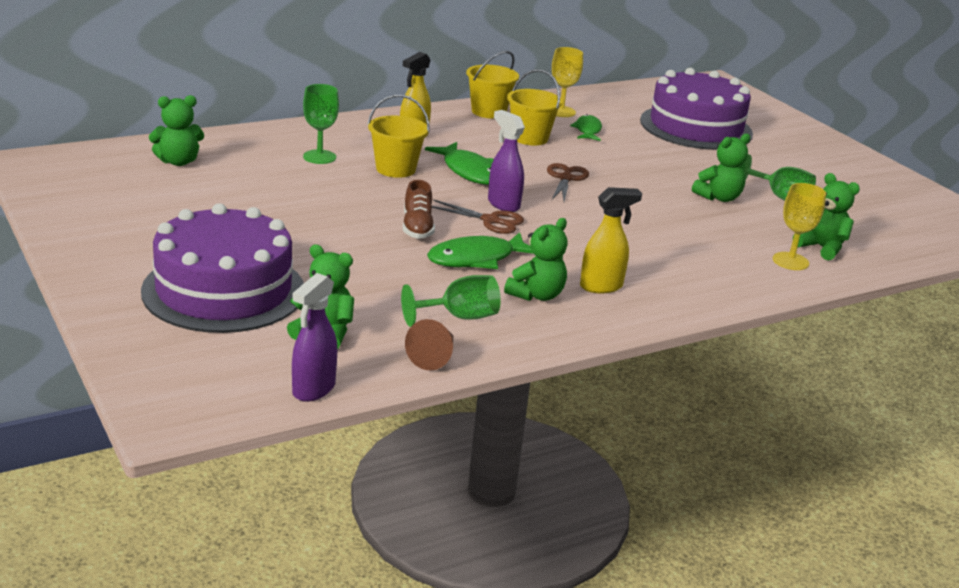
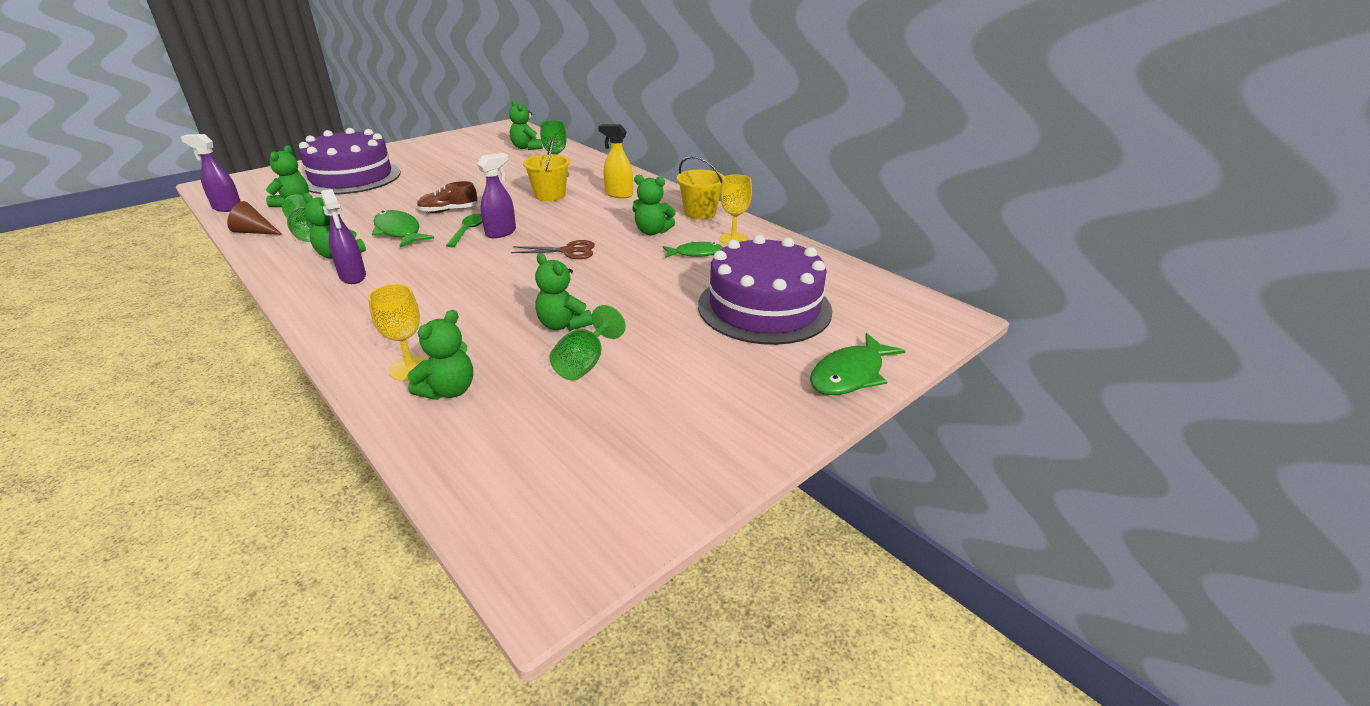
camera: 80 degrees right, 5 degrees up
green fish [425,142,494,185] -> green fish moved to [810,333,905,395]
brown scissors [432,199,524,234] -> green spoon [446,214,482,247]
yellow bucket [507,69,562,145] -> green teddy bear [632,175,676,235]
yellow spray bottle [580,187,642,293] -> purple spray bottle [321,189,366,284]

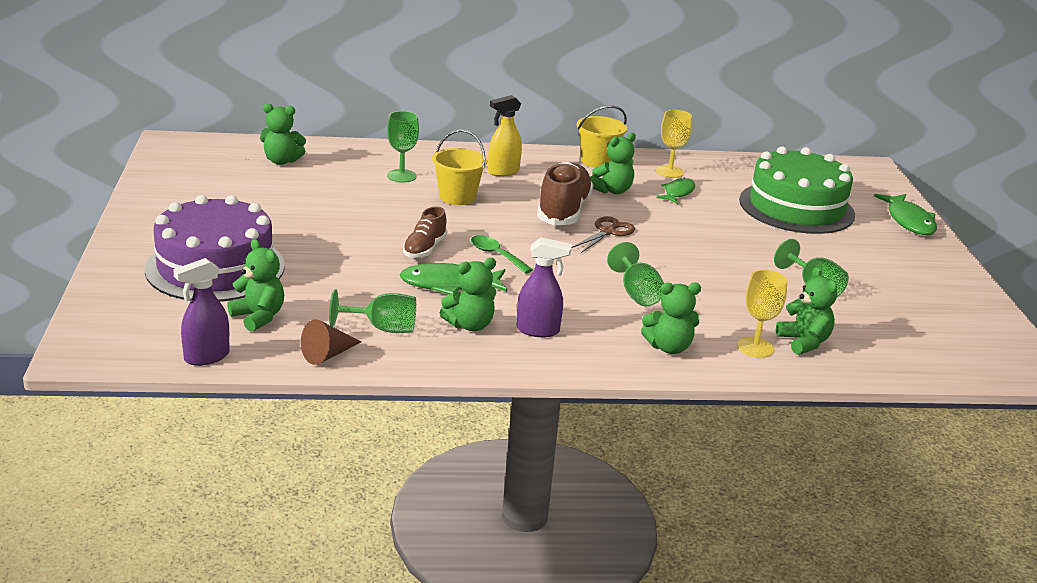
camera: 55 degrees left, 5 degrees down
purple spray bottle [477,153,516,238] -> none
green teddy bear [535,253,593,331] -> green teddy bear moved to [641,283,701,354]
purple cake [698,235,832,345] -> green cake [739,146,855,234]
none -> brown shoe [537,162,594,226]
none -> green goblet [607,242,664,306]

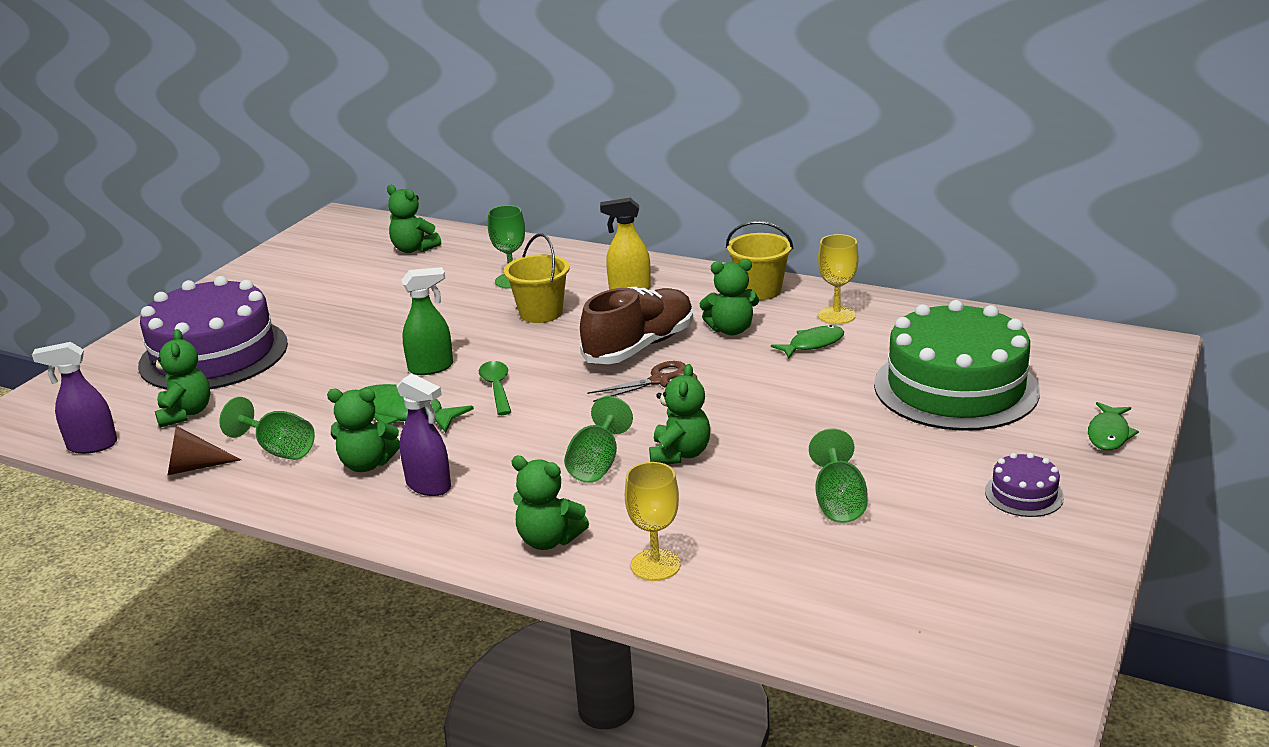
camera: 35 degrees right, 0 degrees up
brown shoe [403,206,447,258] -> green spray bottle [401,267,453,375]
green teddy bear [776,267,837,355] -> green teddy bear moved to [649,364,710,464]
green fish [874,194,937,235] -> green fish [1088,402,1139,450], size x0.65
none -> purple cake [985,453,1064,517]

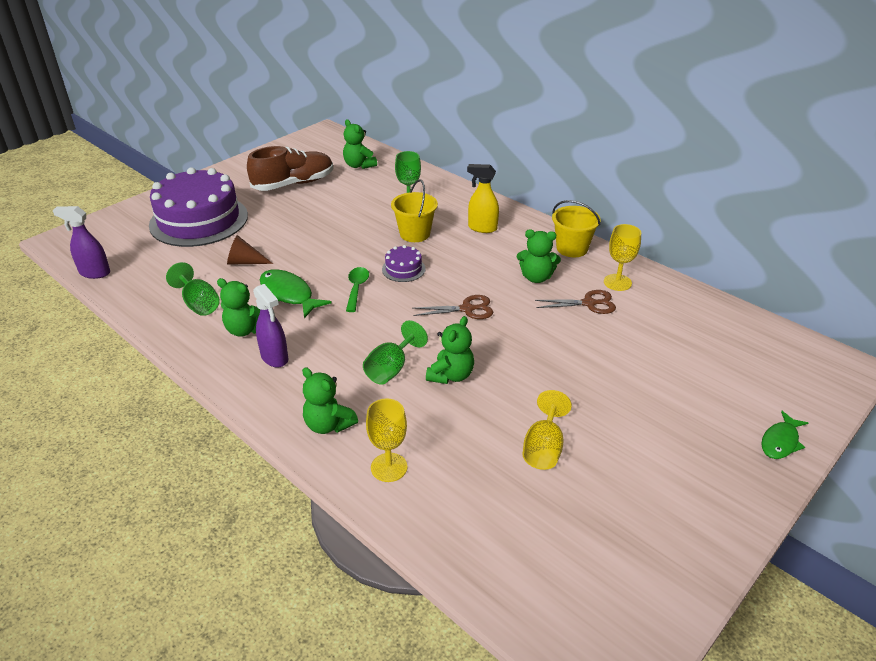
camera: 15 degrees right, 10 degrees up
green teddy bear [152,329,210,428] -> none
brown cone [167,426,241,476] -> brown cone moved to [227,235,273,265]
green spray bottle [401,267,453,375] -> none
brown shoe [580,287,693,364] -> brown shoe moved to [247,146,333,191]
green fish [771,325,844,359] -> brown scissors [535,290,616,314]
green goblet [809,428,868,523] -> yellow goblet [522,390,572,470]
green cake [874,300,1040,431] -> none
purple cake [985,453,1064,517] -> purple cake moved to [382,245,426,282]

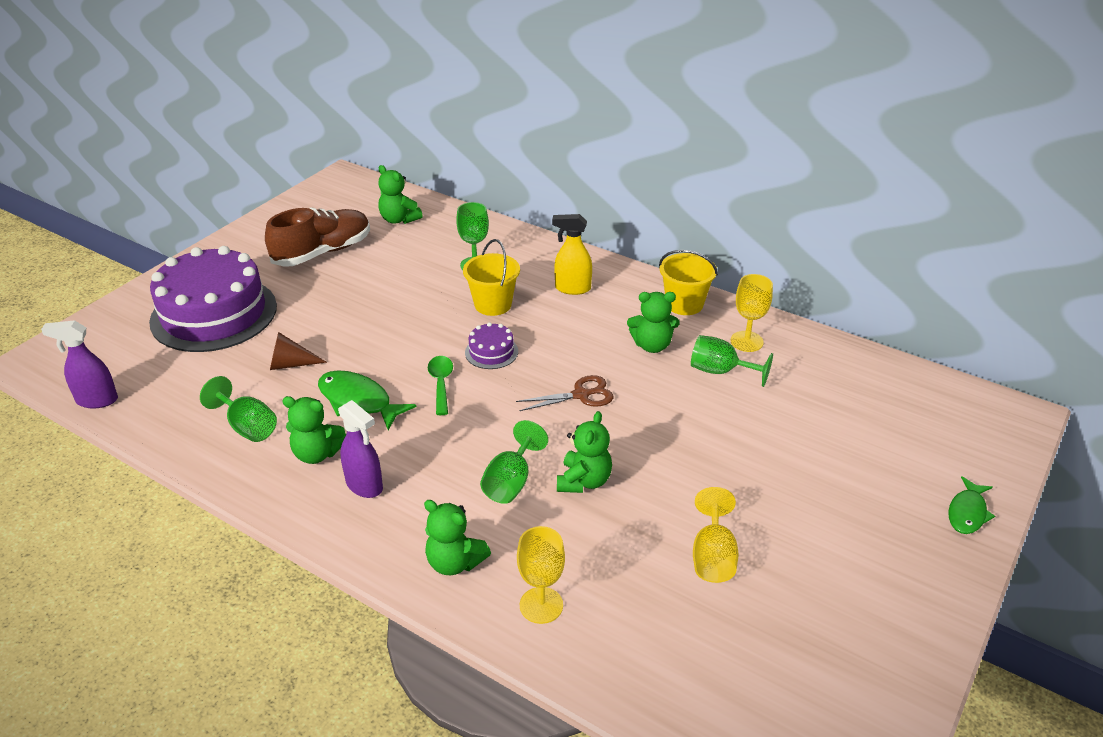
camera: 10 degrees left, 0 degrees up
brown scissors [535,290,616,314] -> green goblet [691,335,773,387]

